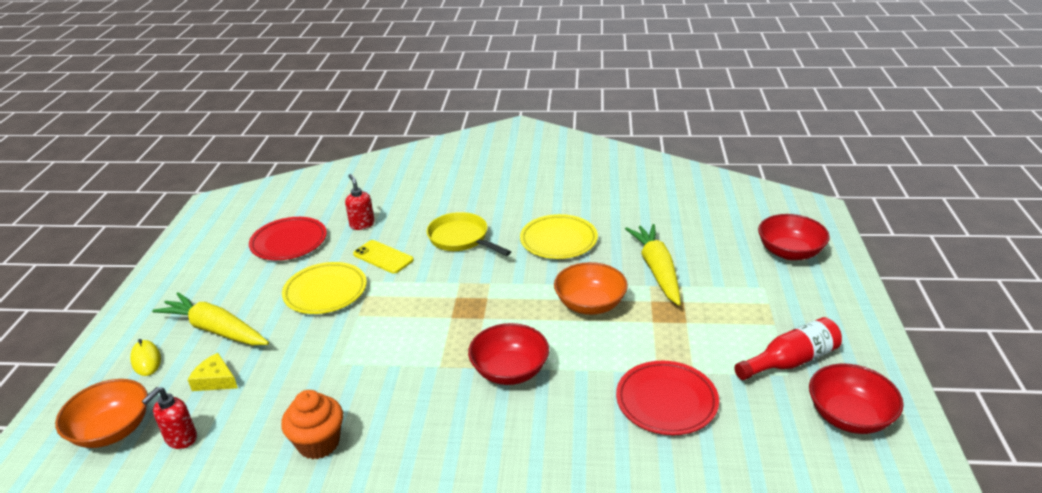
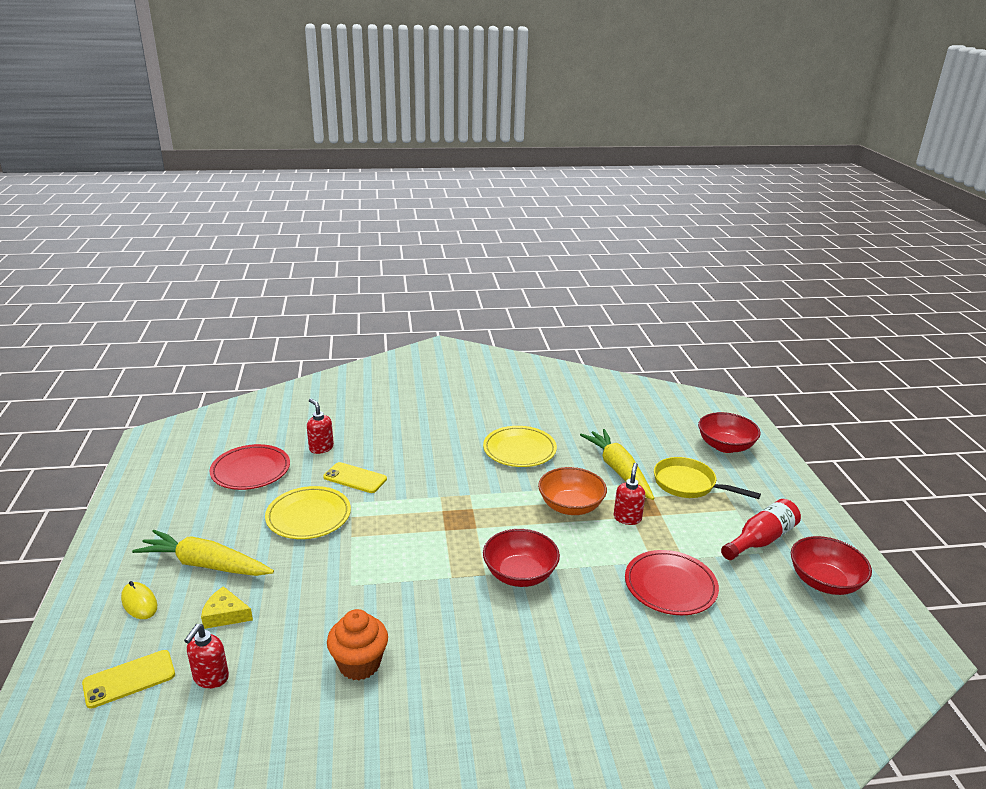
camera: 15 degrees left, 5 degrees down
orange bowl [55,379,148,448] -> yellow phone [82,650,175,709]
yellow pan [426,212,511,256] -> yellow pan moved to [654,457,761,499]
none -> red soap dispenser [614,463,645,525]

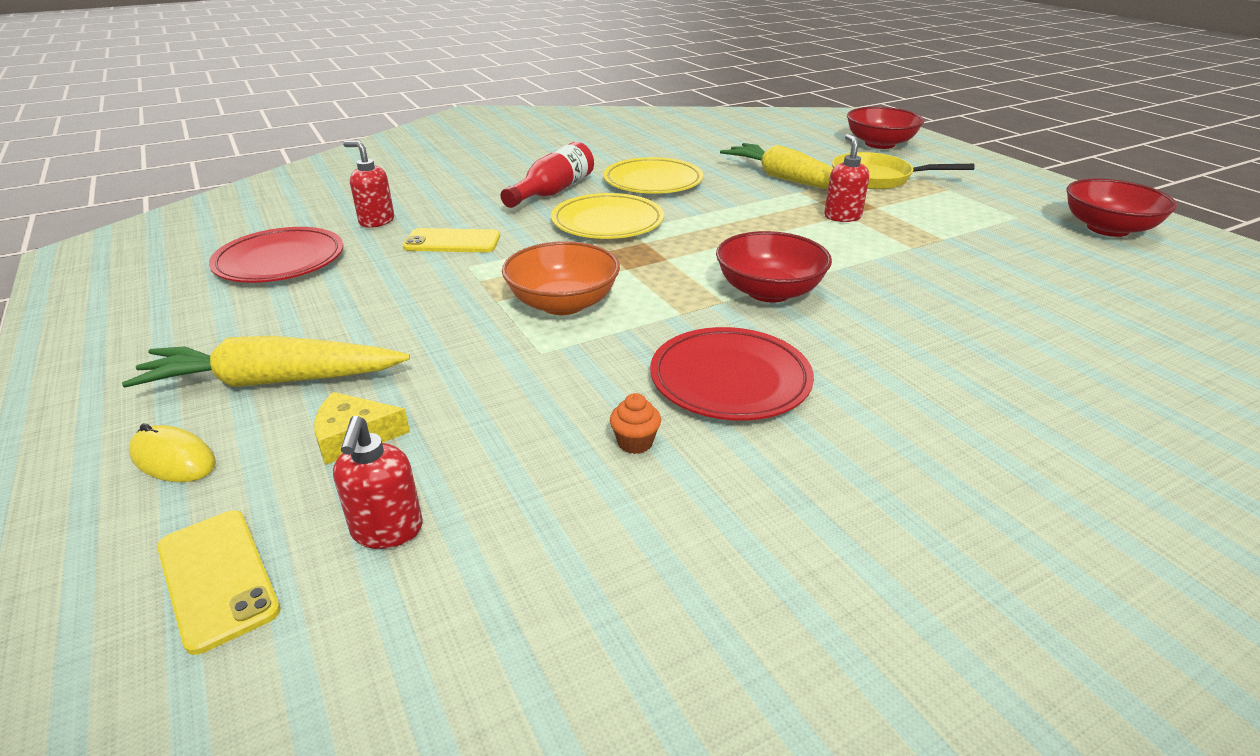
camera: 20 degrees left, 5 degrees up
yellow phone [82,650,175,709] -> yellow phone turned 75 degrees counterclockwise [157,510,281,655]
yellow plate [265,486,351,539] -> yellow plate moved to [551,193,664,239]
orange cupcake [327,609,388,680] -> orange cupcake [610,393,661,454], size x0.49
orange bowl [538,467,607,515] -> orange bowl moved to [502,241,620,315]
red plate [625,550,719,615] -> red plate moved to [650,327,814,421]
red bottle [721,499,801,560] -> red bottle moved to [500,142,594,208]

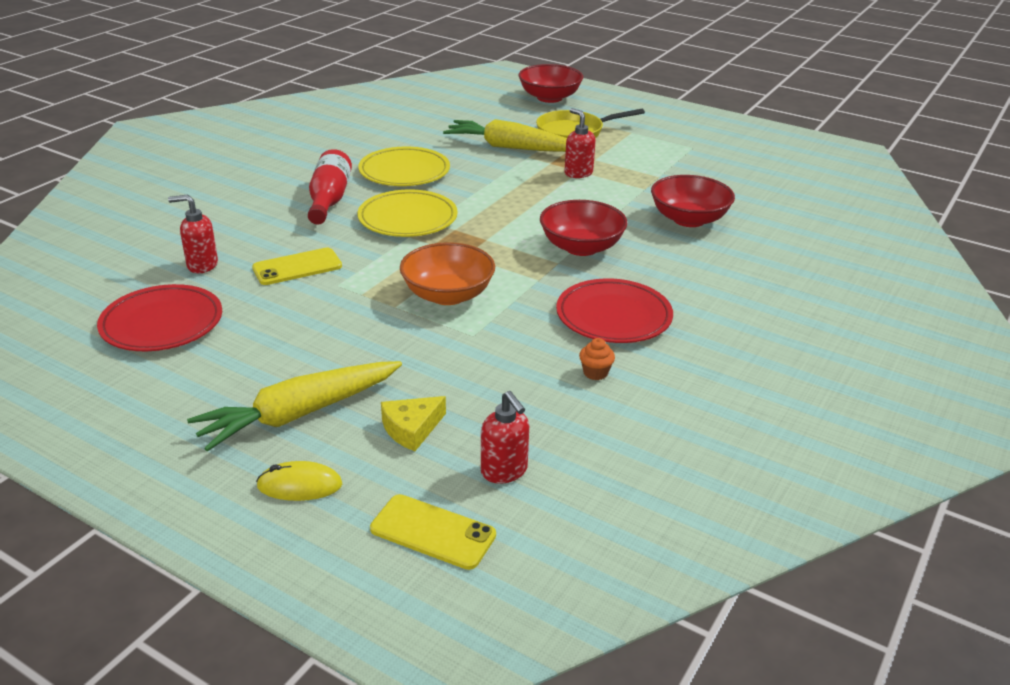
camera: 30 degrees left, 0 degrees up
red bowl [1067,178,1177,237] -> red bowl moved to [651,175,735,227]

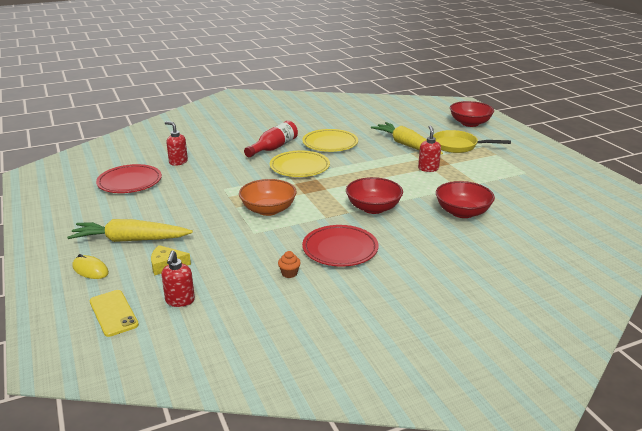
camera: 35 degrees right, 5 degrees down
yellow phone [252,248,342,285] -> none

